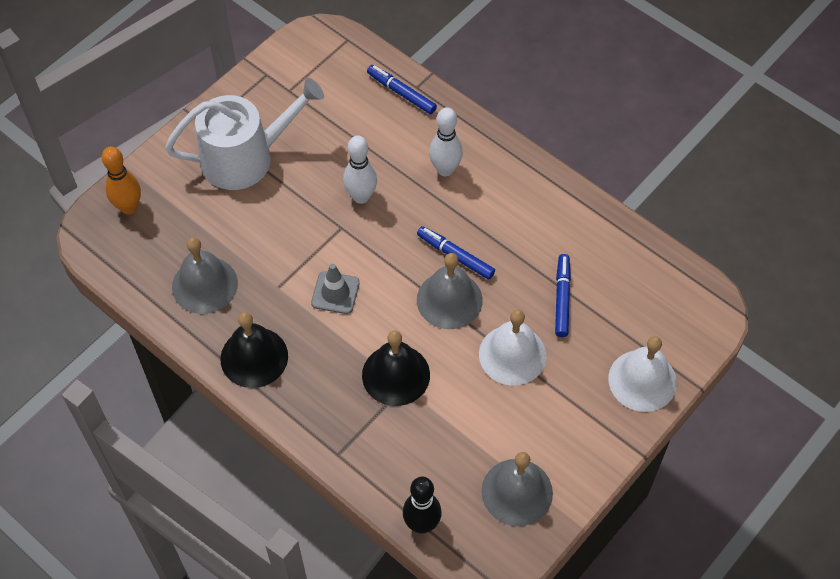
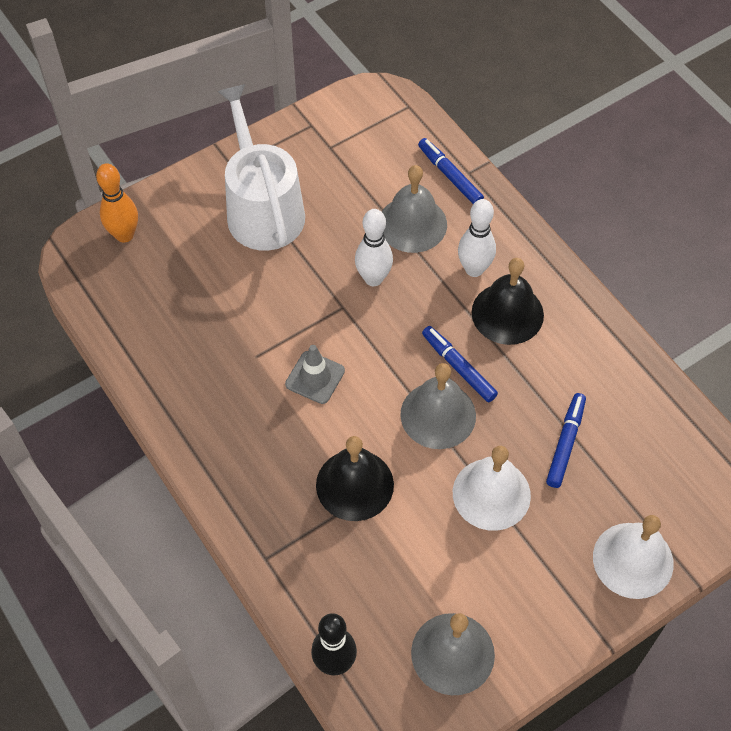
camera: 15 degrees right, 0 degrees up
white watering can [165,78,324,190] -> white watering can turned 105 degrees counterclockwise [217,84,305,251]
grey bell [172,237,238,314] -> grey bell moved to [382,165,447,253]
black bell [220,312,288,388] -> black bell moved to [472,258,544,345]

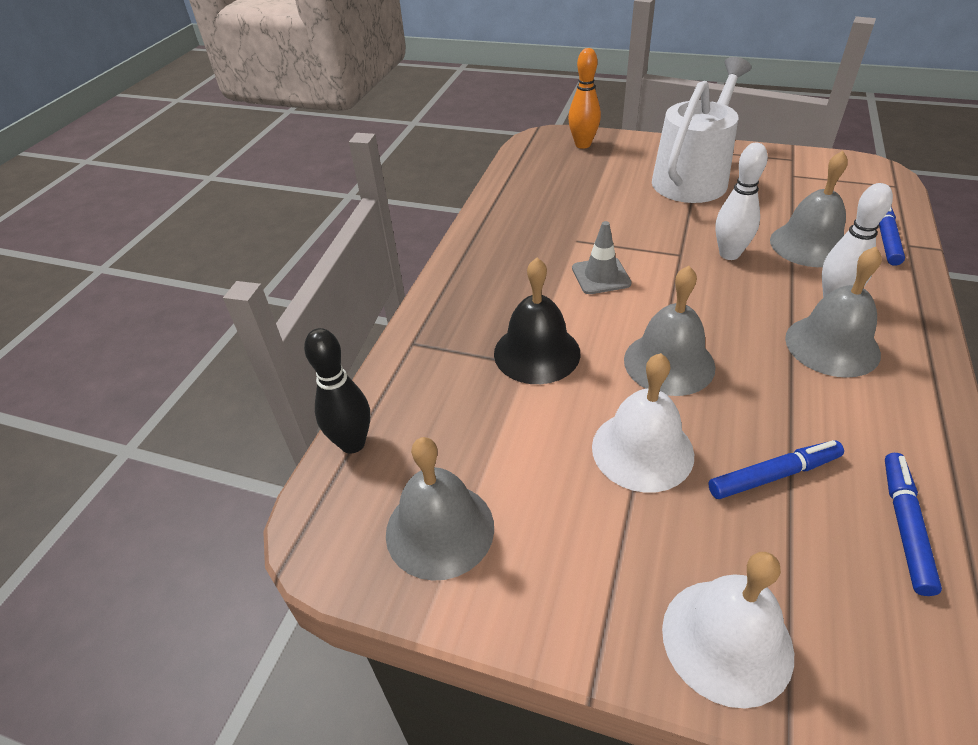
camera: 55 degrees right, 15 degrees down
blue marker [422,326,498,402] -> blue marker moved to [885,453,942,596]
black bell [472,258,544,345] -> grey bell [785,247,882,378]

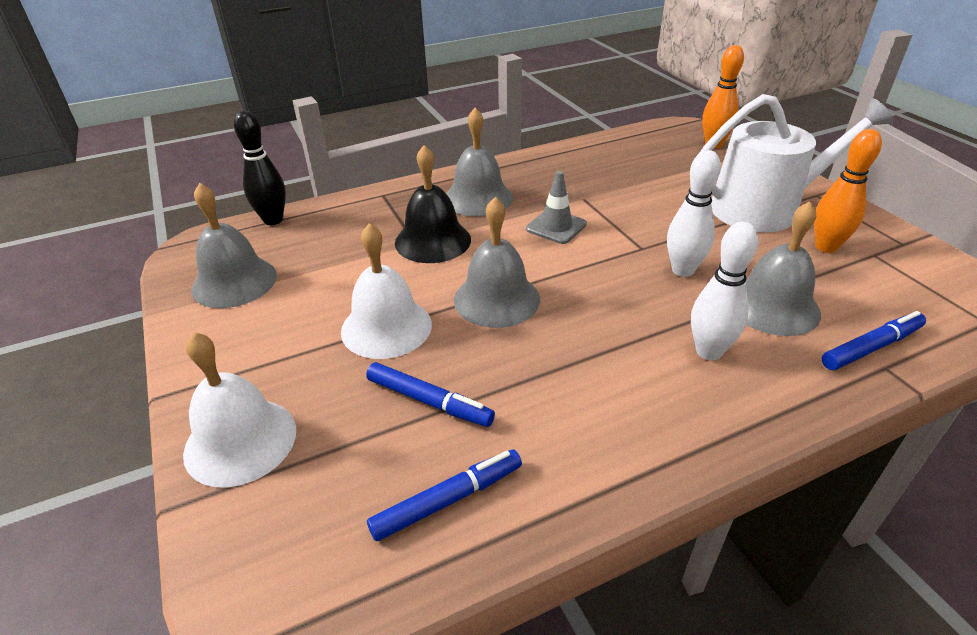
camera: 45 degrees right, 5 degrees down
grey bell [785,247,882,378] -> grey bell moved to [446,107,513,217]
none -> orange bowling pin [814,129,882,253]

